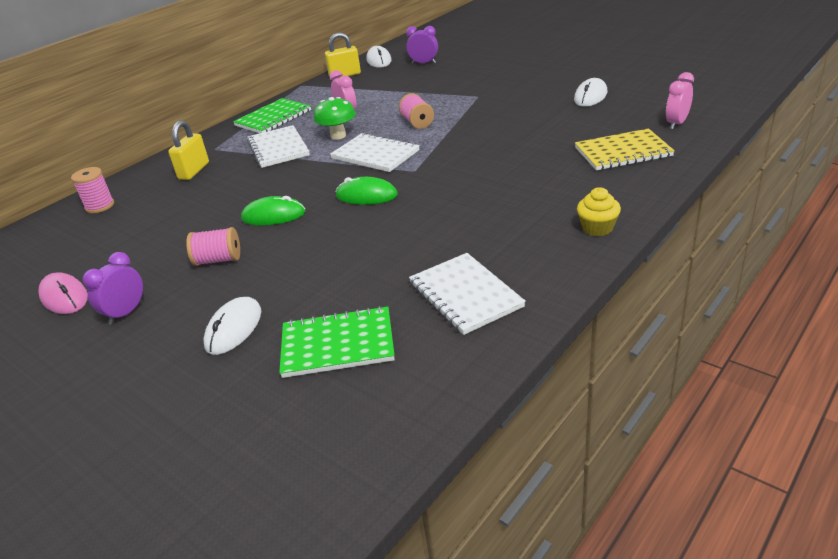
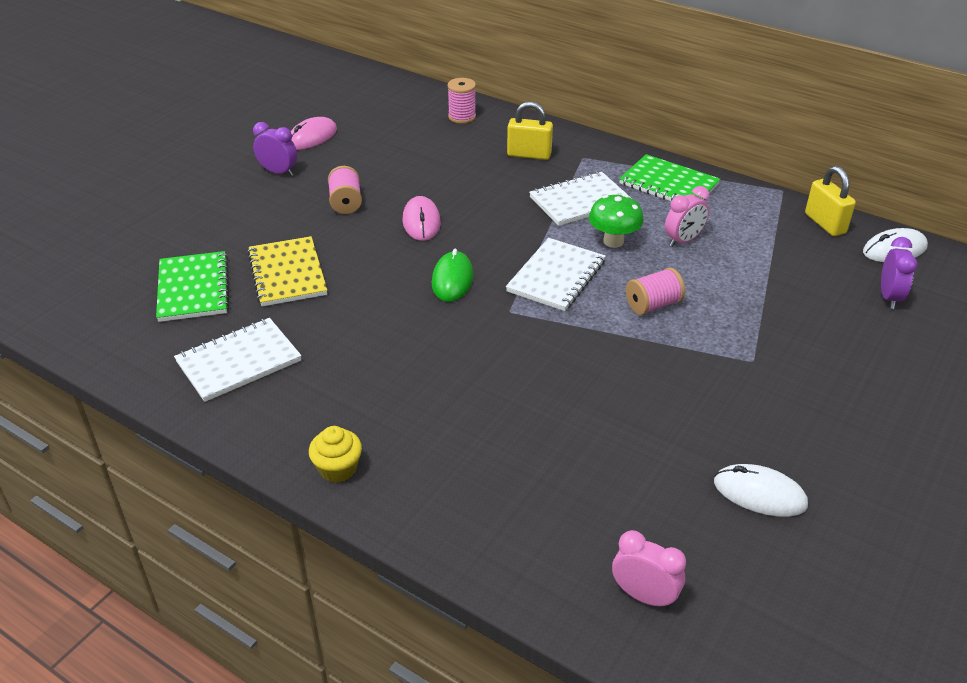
camera: 80 degrees right, 5 degrees up
white mouse [203,297,261,355] -> none
green mouse [241,196,305,226] -> pink mouse [403,196,441,241]
yellow notebook [575,128,675,171] -> yellow notebook moved to [247,236,327,306]

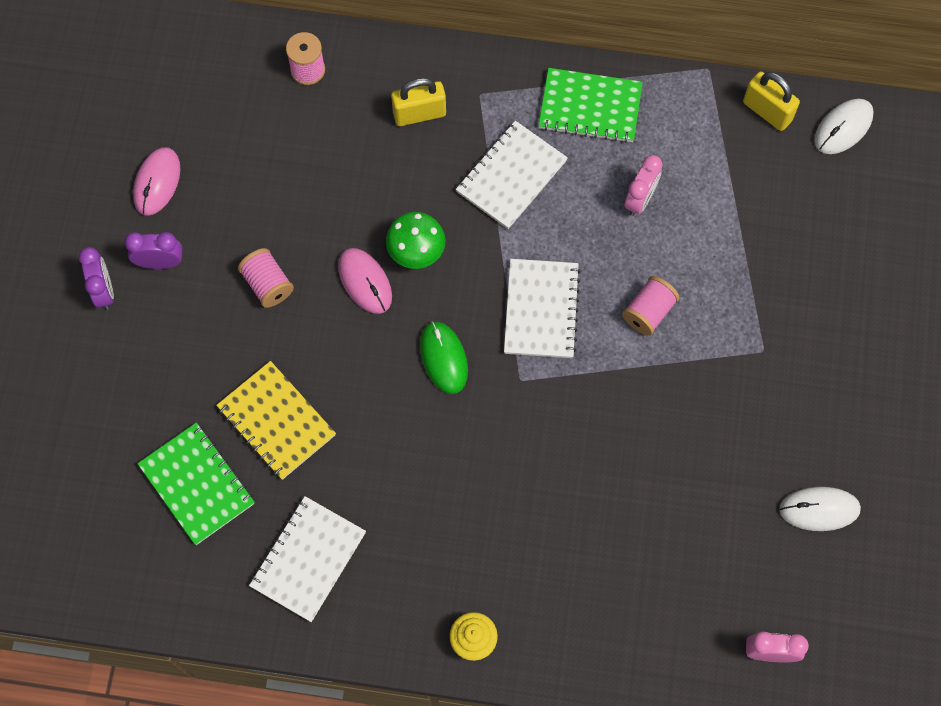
camera: 25 degrees left, 30 degrees up
green mushroom [589,195,644,248] -> green mushroom moved to [386,212,445,269]
purple clock [881,237,917,309] -> purple clock moved to [79,247,114,309]

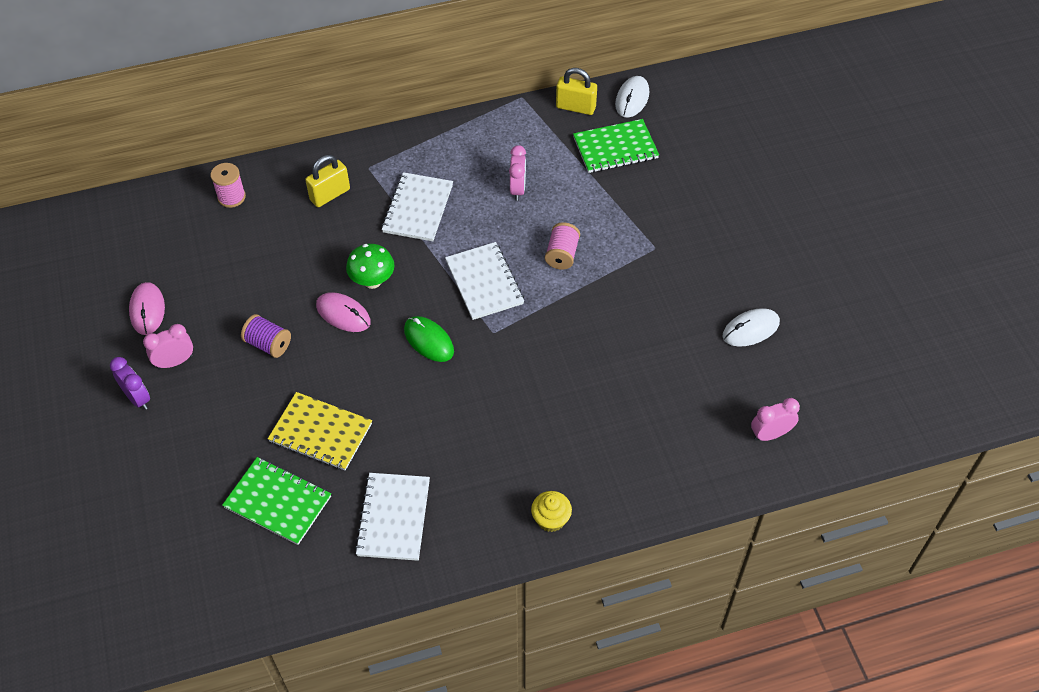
camera: 25 degrees left, 15 degrees down
purple clock [125,232,182,269] -> pink clock [143,324,193,369]
pink spool [238,248,294,308] -> purple spool [241,314,291,358]
green notebook [538,68,643,143] -> green notebook moved to [573,119,659,173]

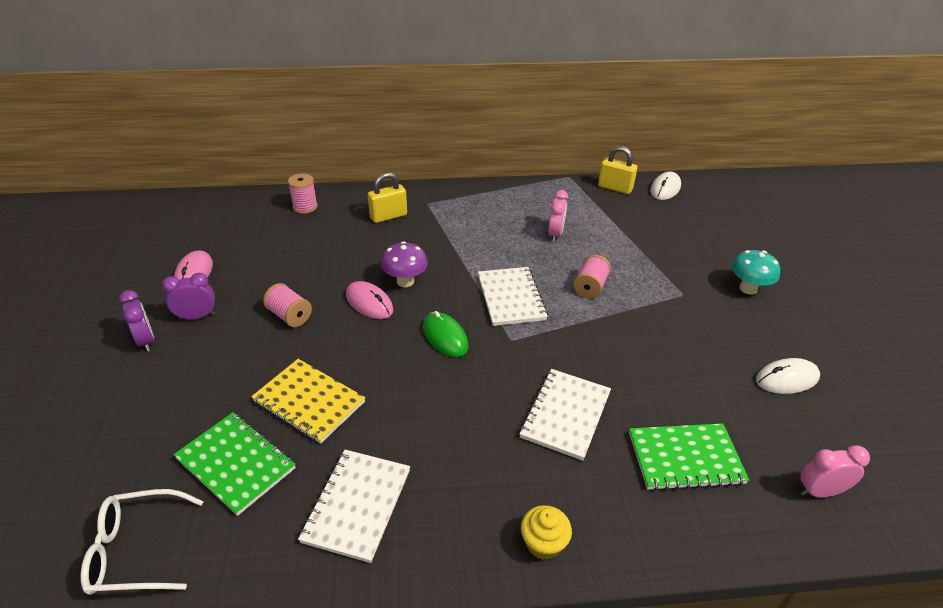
camera: 10 degrees right, 15 degrees down
pink clock [143,324,193,369] -> purple clock [162,273,215,320]
purple spool [241,314,291,358] -> pink spool [263,283,312,327]
green mushroom [346,244,395,289] -> purple mushroom [381,241,428,287]
white notebook [381,172,453,241] -> white notebook moved to [519,369,611,461]
green notebook [573,119,659,173] -> green notebook moved to [629,423,749,491]
none -> white glasses [81,489,204,595]
none -> turquoise mushroom [731,250,780,295]

